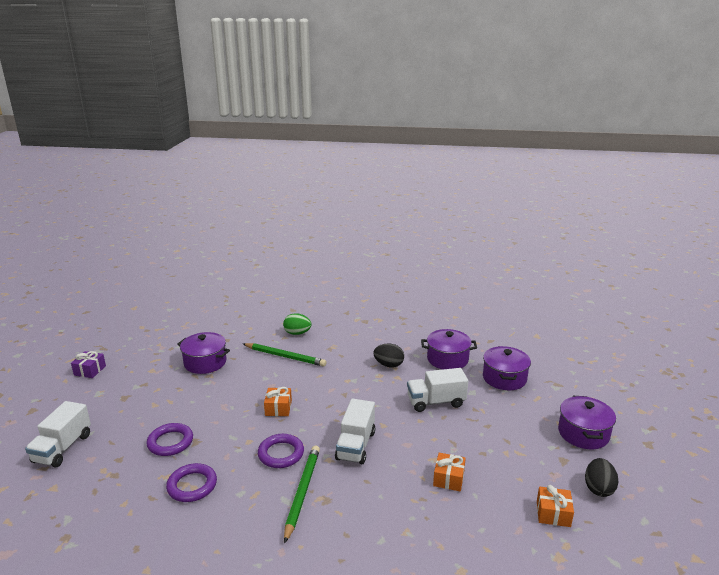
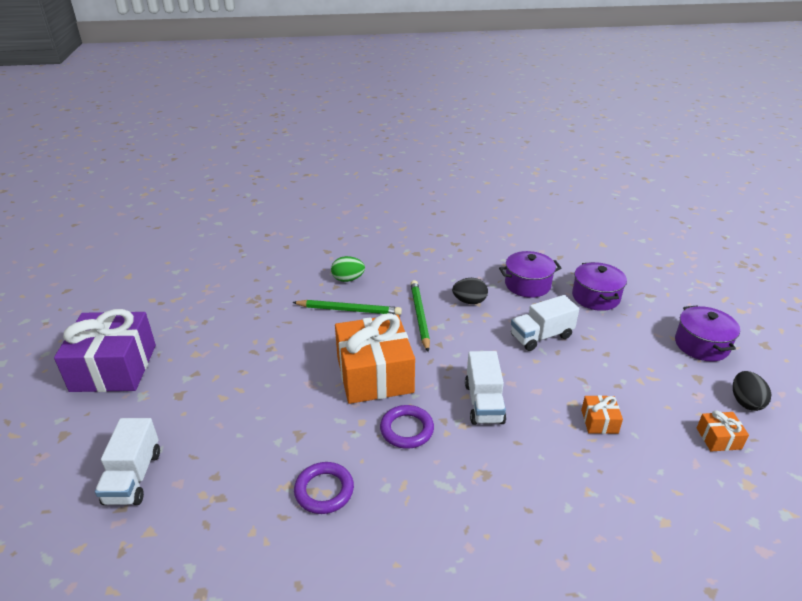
camera: 15 degrees left, 10 degrees up
purple gift [71,351,106,378] -> purple gift [54,309,156,392], size x2.37
purple ring [146,423,193,456] -> none
purple pot [177,332,230,374] -> none
orange gift [264,387,292,416] -> orange gift [335,313,415,404], size x2.37
green pencil [284,446,320,544] -> green pencil moved to [410,280,430,352]

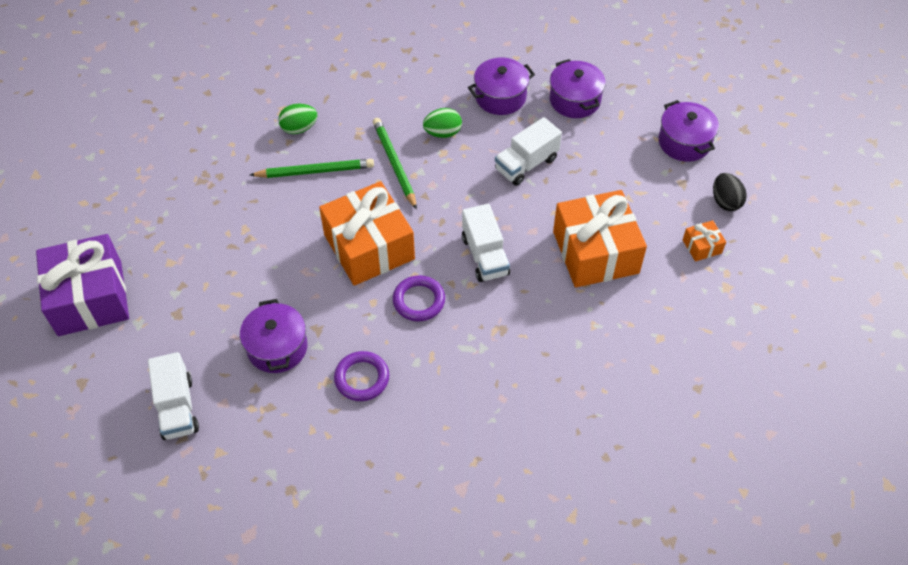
camera: 15 degrees left, 20 degrees up
black egg [452,278,488,304] -> green egg [423,108,462,138]
orange gift [581,395,623,434] -> orange gift [553,190,647,288], size x2.37
none -> purple pot [240,299,308,373]

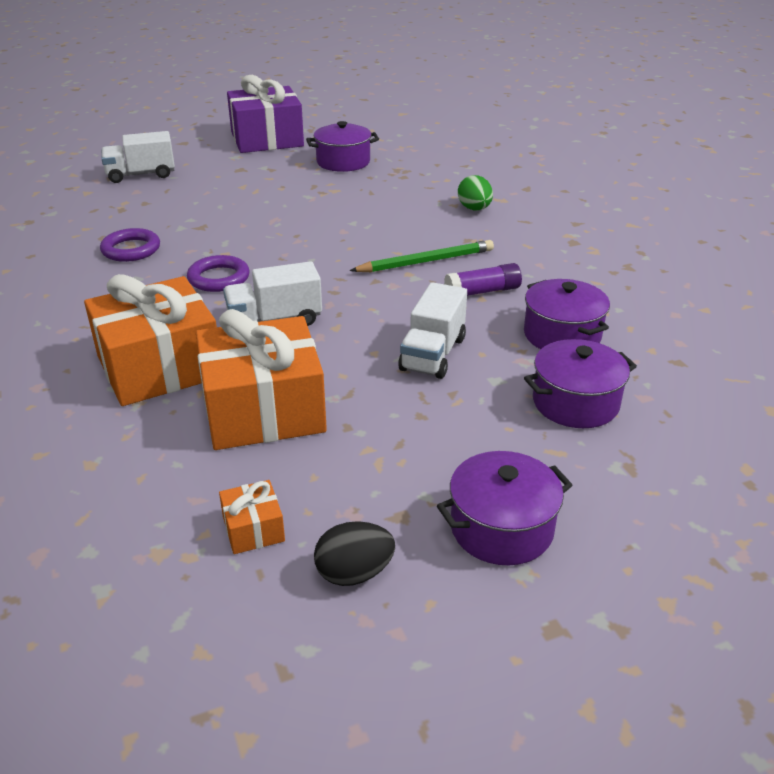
camera: 90 degrees right, 20 degrees down
purple pot [240,299,308,373] -> purple pot moved to [306,121,379,172]
green pencil [250,159,374,178] -> none
orange gift [319,181,415,286] -> orange gift moved to [84,274,217,406]
green egg [423,108,462,138] -> purple glue stick [444,263,522,296]
white truck [495,117,562,186] -> white truck turned 120 degrees counterclockwise [398,282,467,379]

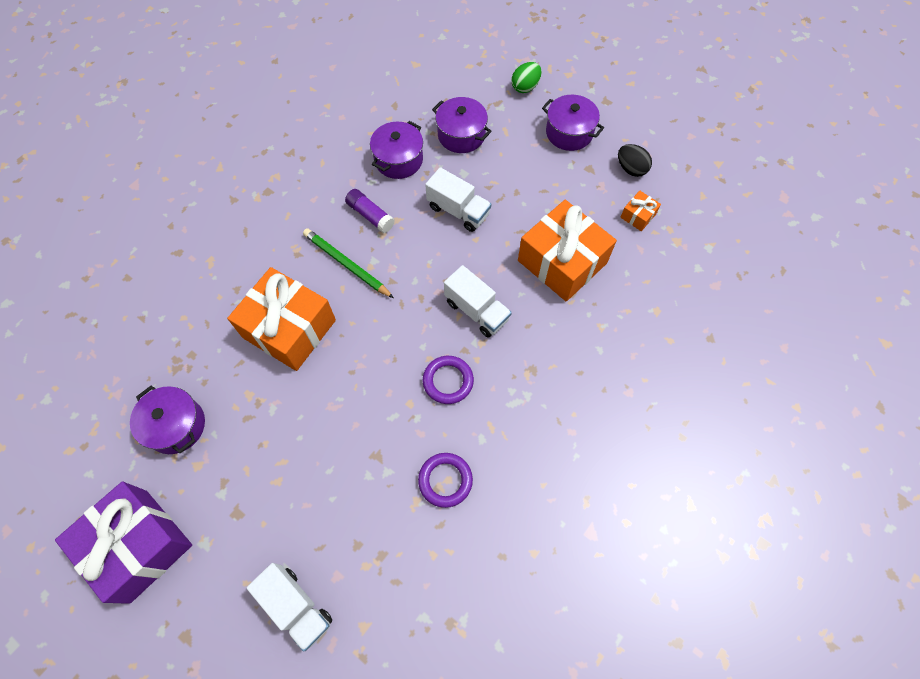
camera: 120 degrees left, 30 degrees up
orange gift [84,274,217,406] -> orange gift moved to [227,267,336,371]
white truck [398,282,467,379] -> white truck turned 45 degrees clockwise [425,167,491,232]
green egg [458,175,493,210] -> green egg moved to [512,62,541,93]

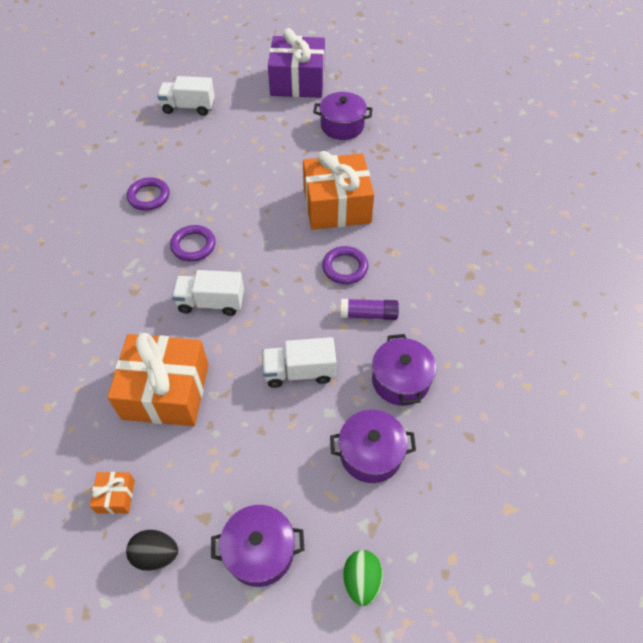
camera: 140 degrees right, 10 degrees down
green pencil [303,228,394,298] -> purple ring [322,246,368,284]

